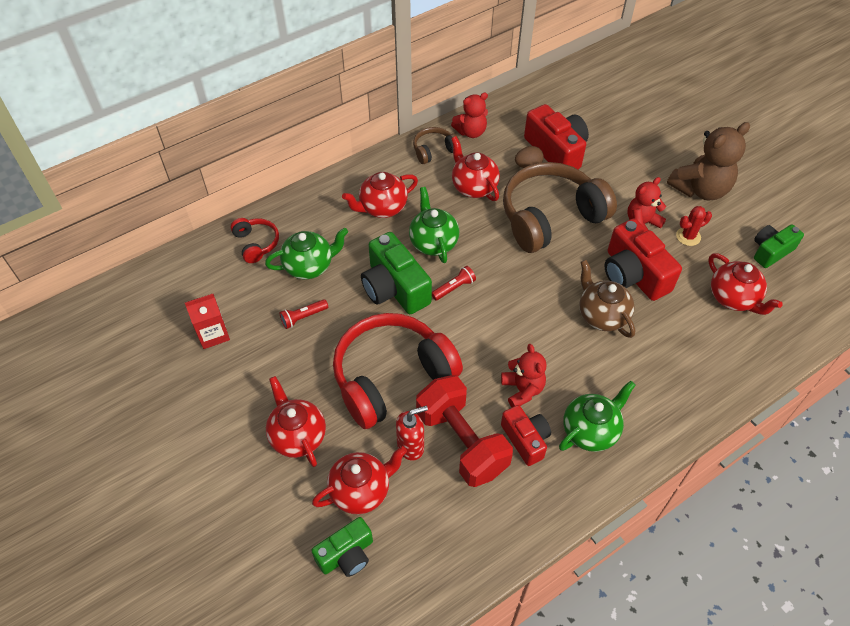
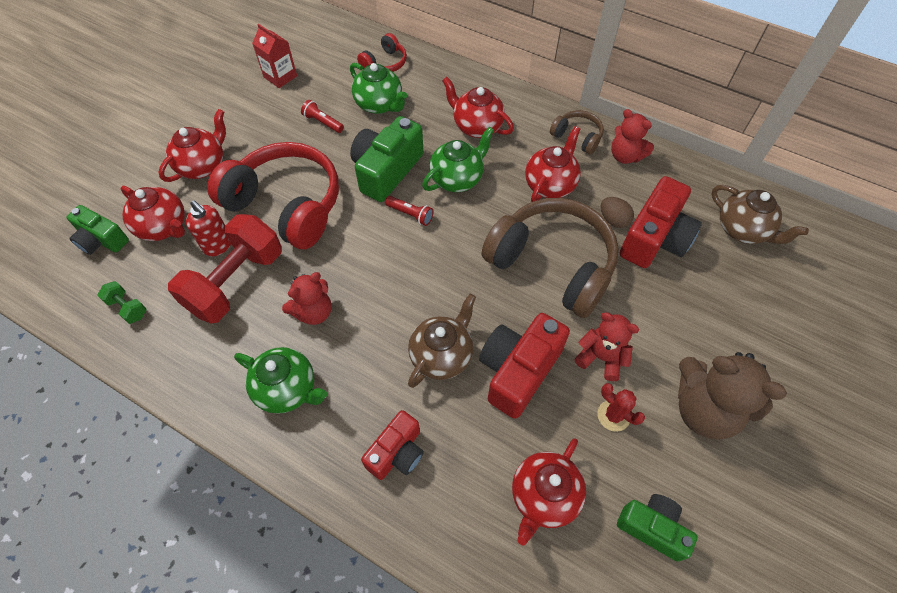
camera: 65 degrees right, 5 degrees up
red camera [501,405,551,466] -> red camera moved to [361,410,424,480]
none -> green dumbbell [97,281,146,324]
none -> brown teapot [711,185,809,244]

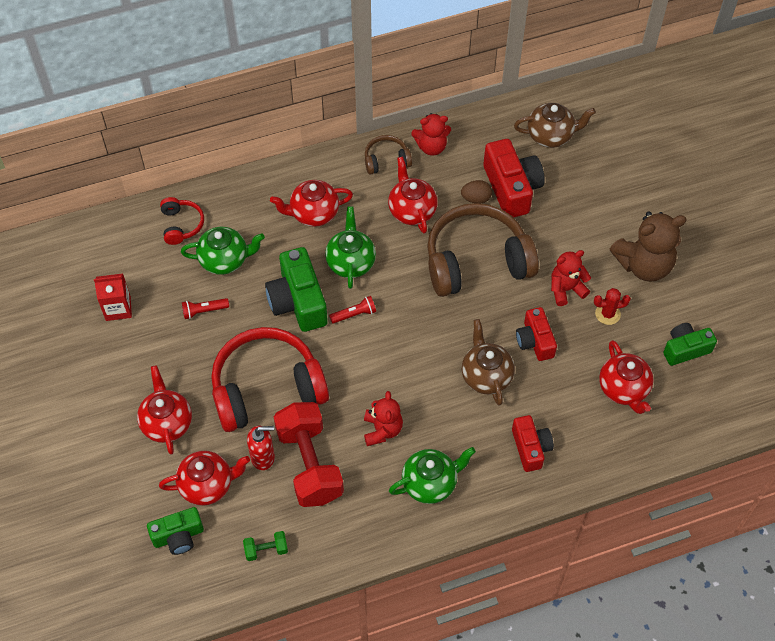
camera: 50 degrees left, 0 degrees up
red camera [479,313,570,419] -> red camera [516,307,557,361], size x0.63

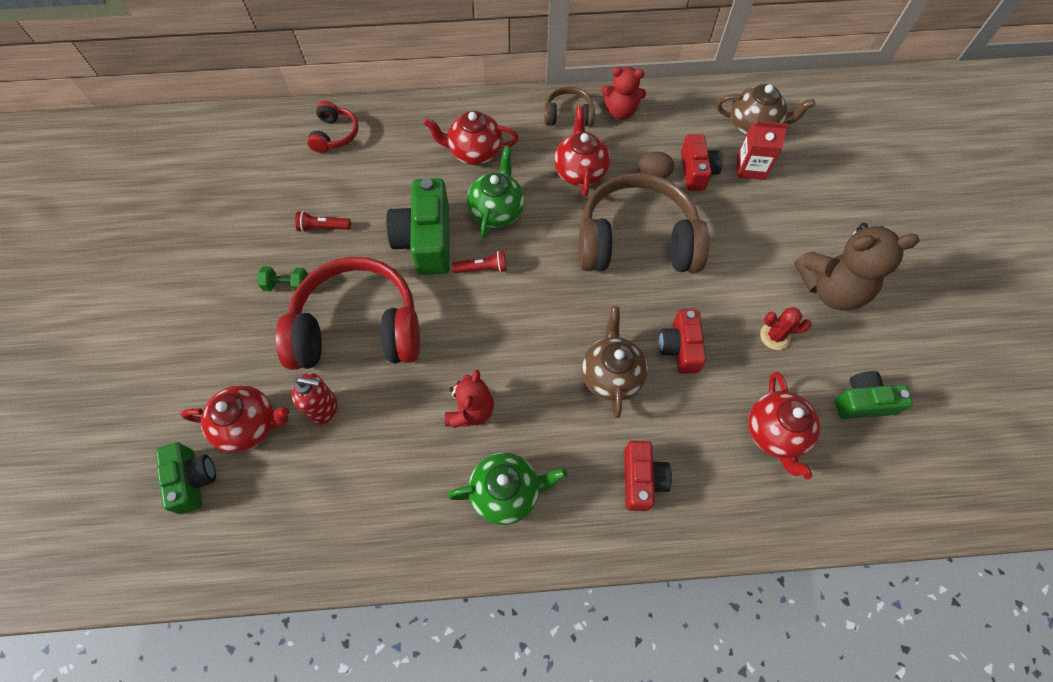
camera: 15 degrees right, 5 degrees up
red carton [94,273,132,321] -> red carton moved to [737,121,788,180]
red teapot [137,365,192,455] -> none
green camera [147,507,204,555] -> green camera turned 105 degrees counterclockwise [156,442,216,514]
green teapot [181,227,265,275] -> none
green dumbbell [243,531,288,561] -> green dumbbell moved to [257,266,308,291]
red dumbbell [274,402,344,507] -> none
red camera [483,139,545,218] -> red camera [681,134,723,191], size x0.63
red teddy bear [551,250,591,306] -> none

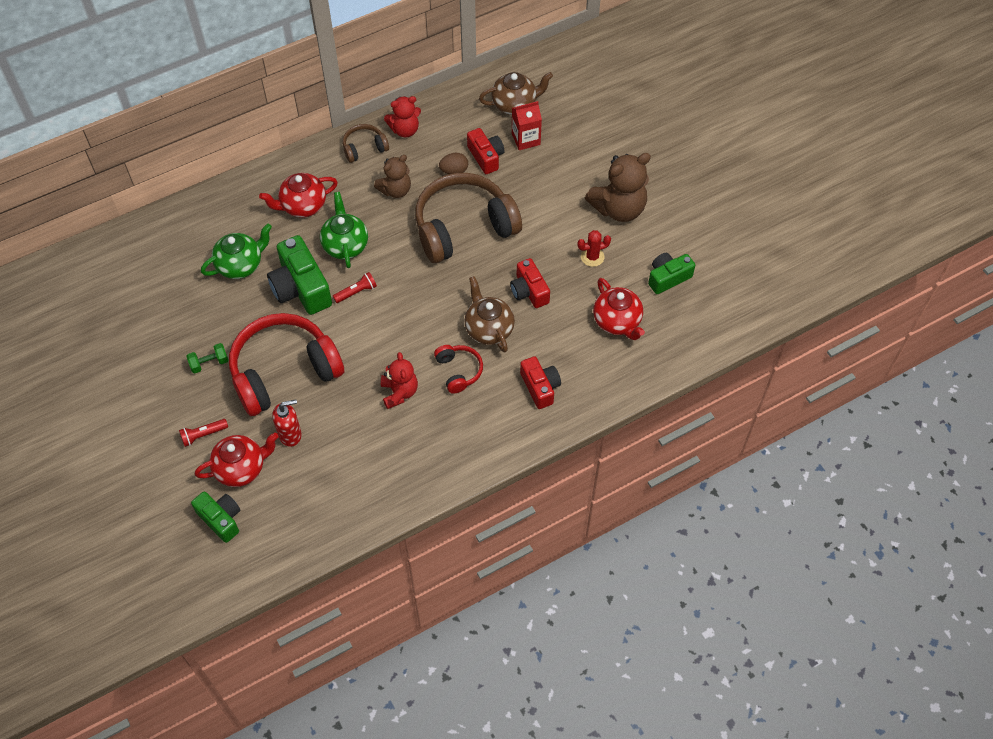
camera: 25 degrees left, 5 degrees down
red flashlight [295,211,351,232] -> red flashlight moved to [179,419,228,447]
red headphones [307,101,358,153] -> red headphones moved to [434,345,483,394]
green teapot [447,452,567,525] -> green teapot moved to [201,224,272,279]
red teapot [554,106,610,196] -> brown teddy bear [374,155,411,198]

